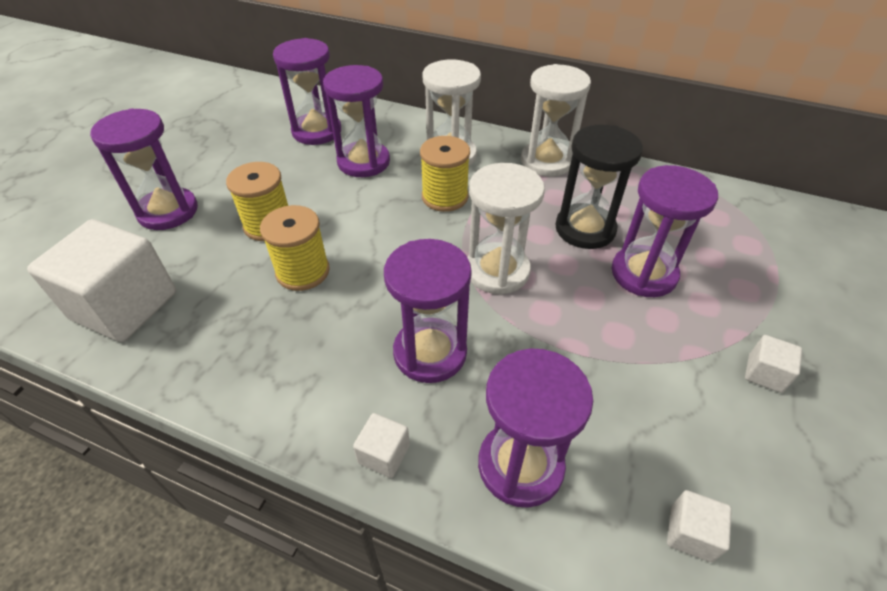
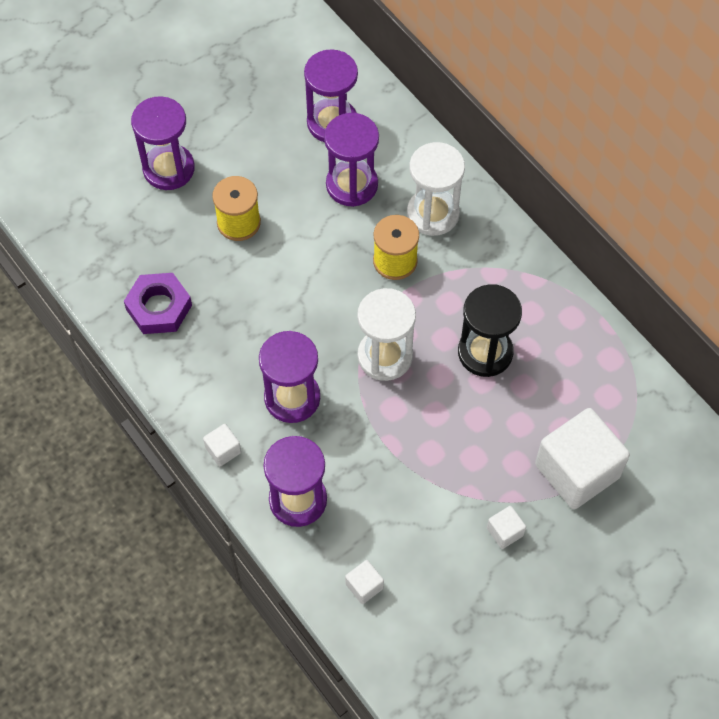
camera: 30 degrees right, 15 degrees up
white cube [27,219,176,342] -> white cube moved to [535,408,630,509]
yellow spool [260,205,330,291] -> none
white hourglass [521,64,591,177] -> none
purple hourglass [612,165,718,297] -> none
none -> purple nut [124,273,192,334]

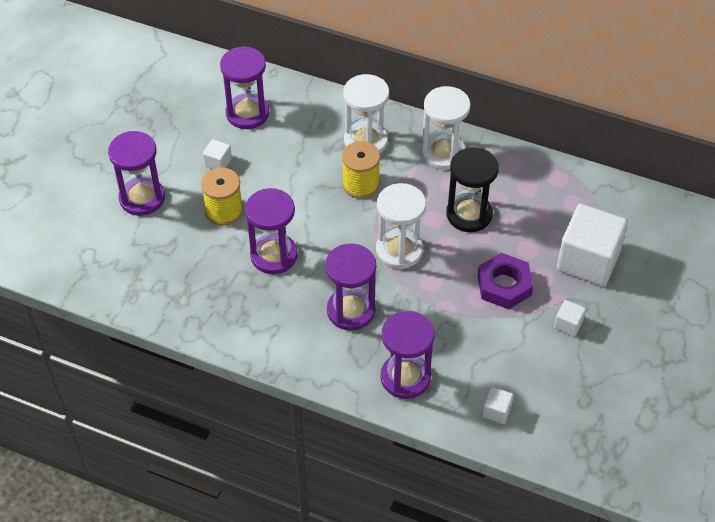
camera: 30 degrees left, 10 degrees down
purple nut [124,273,192,334] -> purple nut moved to [478,253,533,309]
white cube [203,424,241,467] -> white cube moved to [203,139,232,169]
purple hourglass [324,113,379,207] -> purple hourglass moved to [245,188,298,274]
none -> white hourglass [421,86,471,170]

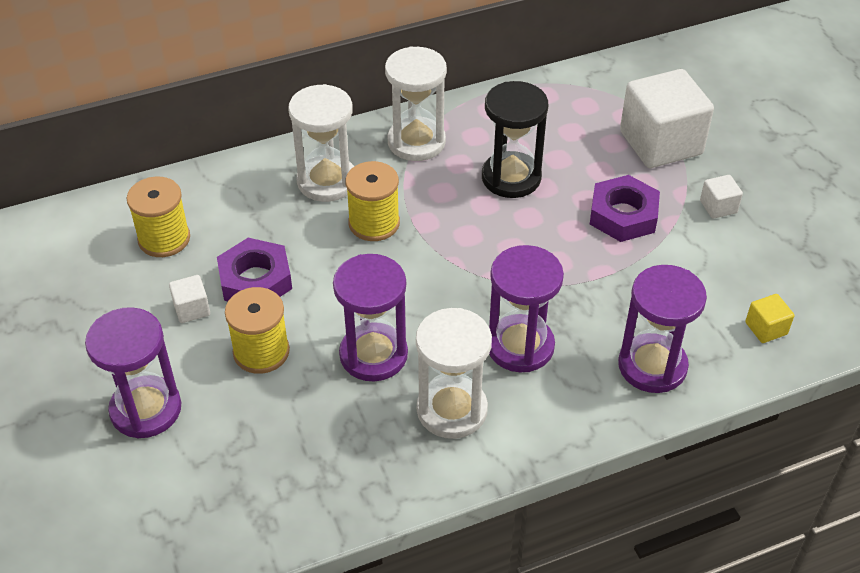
camera: 45 degrees left, 5 degrees down
purple hourglass [220,46,269,129] -> yellow spool [127,177,190,257]
white hourglass [376,183,426,269] -> white hourglass moved to [416,308,492,439]
white cube [482,387,513,424] -> yellow cube [745,294,794,343]
none -> purple nut [217,238,292,301]

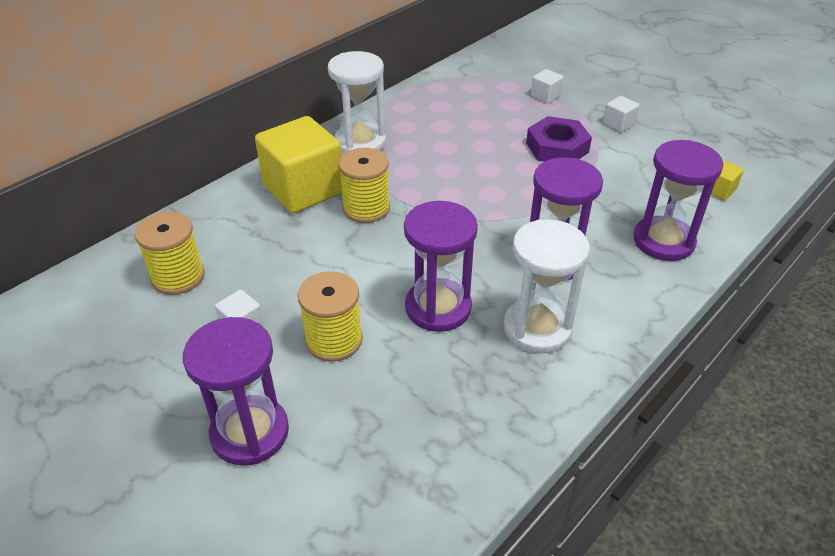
camera: 25 degrees left, 5 degrees down
purple nut [217,238,292,301] -> none
white hourglass [288,84,354,202] -> yellow cube [255,116,342,213]
black hourglass [482,81,548,198] -> none
white cube [620,69,714,168] -> white cube [531,69,564,103], size x0.43

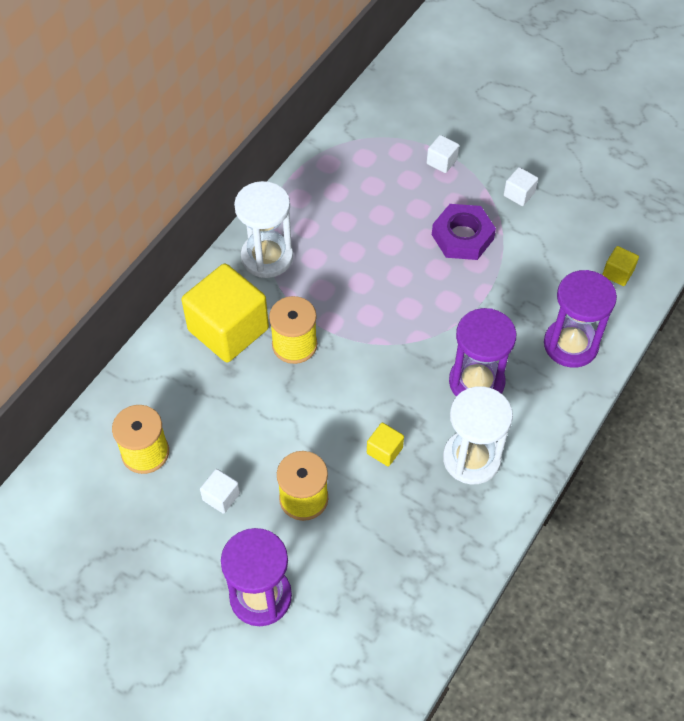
camera: 10 degrees left, 15 degrees up
purple hourglass [404,201,478,332] -> yellow cube [367,423,404,466]

